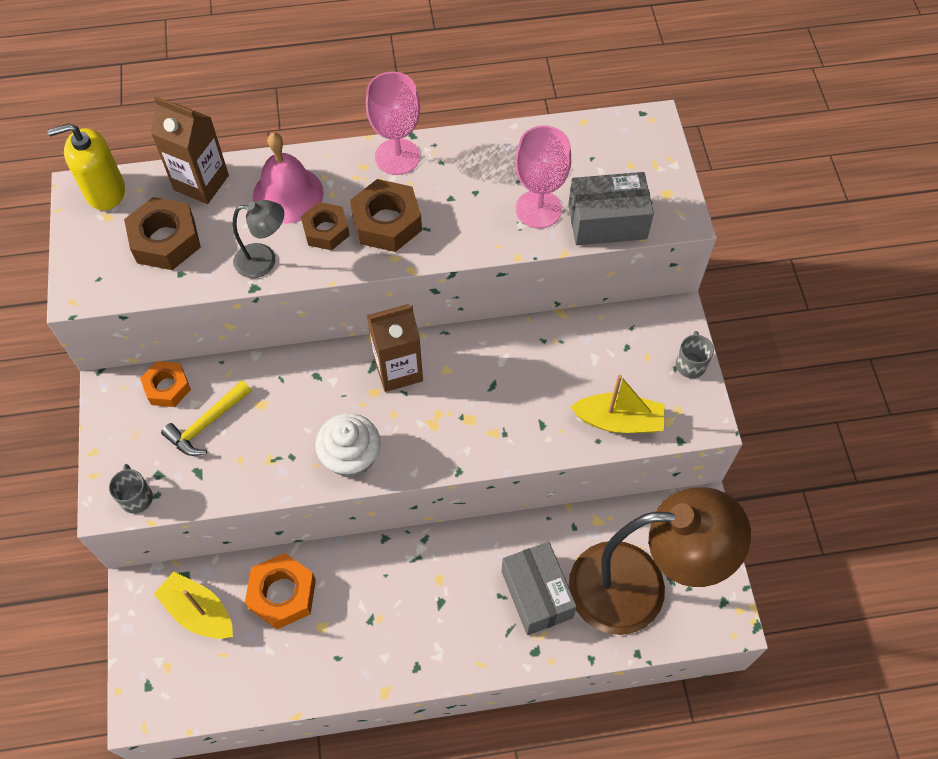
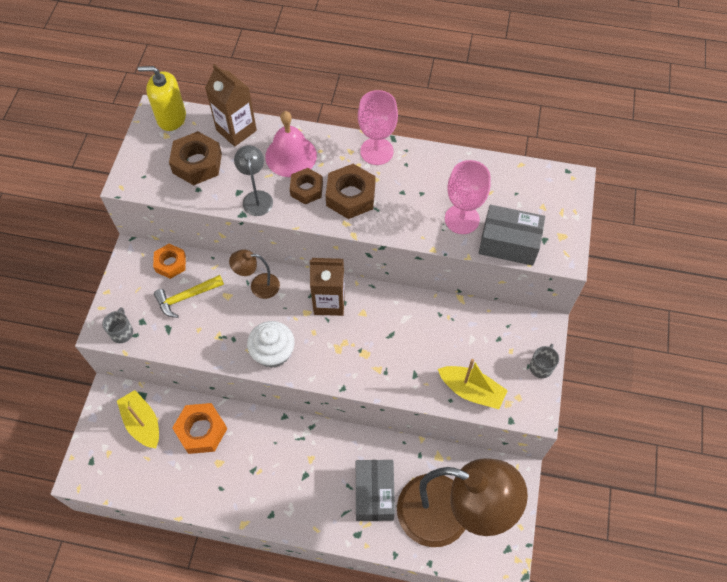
camera: 20 degrees right, 0 degrees up
grey lamp [233,200,284,278] -> grey lamp turned 120 degrees counterclockwise [234,145,273,216]
none -> brown lamp [229,249,280,299]

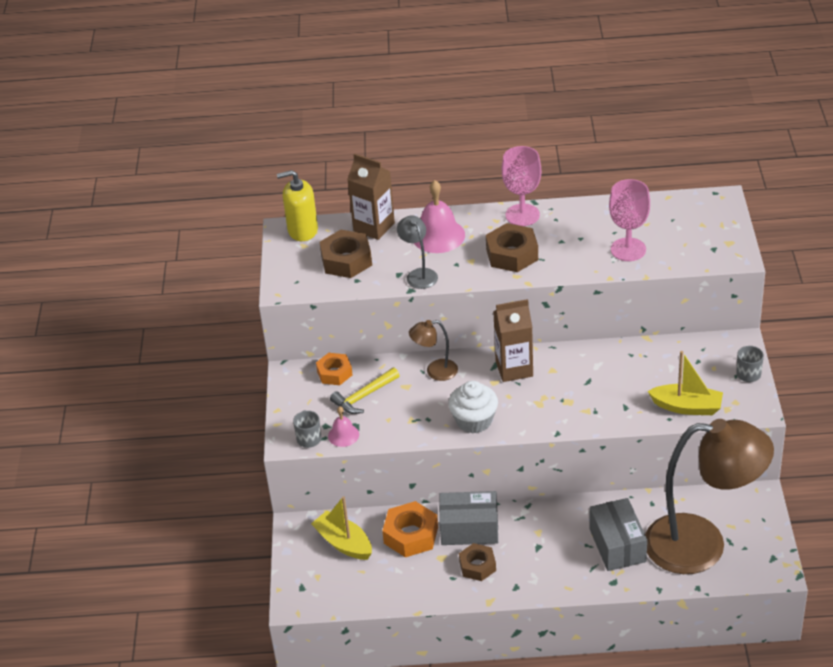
camera: 10 degrees left, 20 degrees down
brown nut [290,168,323,204] -> brown nut moved to [459,543,496,581]
grey box [479,205,545,266] -> grey box moved to [439,491,498,545]
none -> pink bell [328,406,359,447]

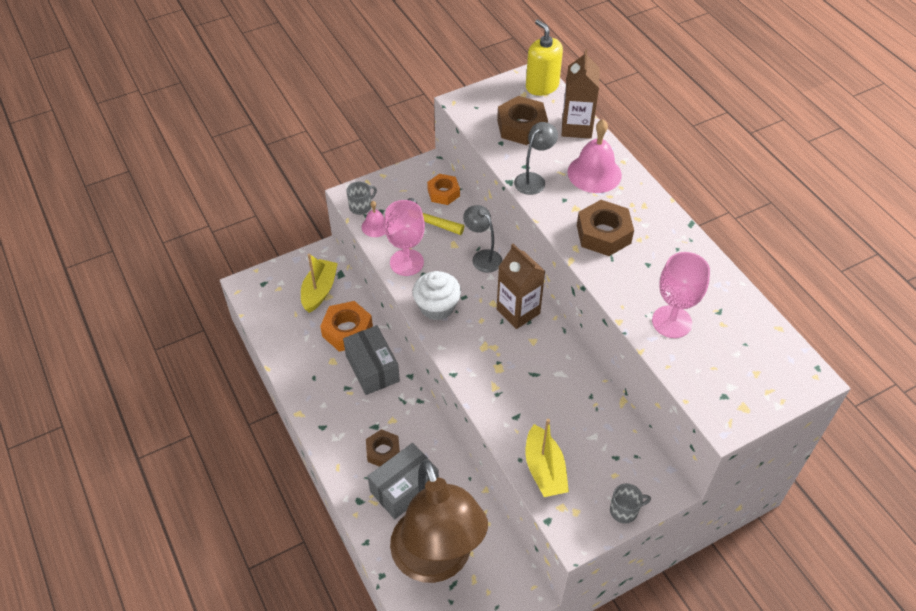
camera: 60 degrees right, 10 degrees up
brown lamp [409,320,458,381] -> grey lamp [463,205,502,273]
brown nut [459,543,496,581] -> brown nut moved to [366,429,400,467]
pink goblet [502,146,541,226] -> pink goblet moved to [384,200,425,276]

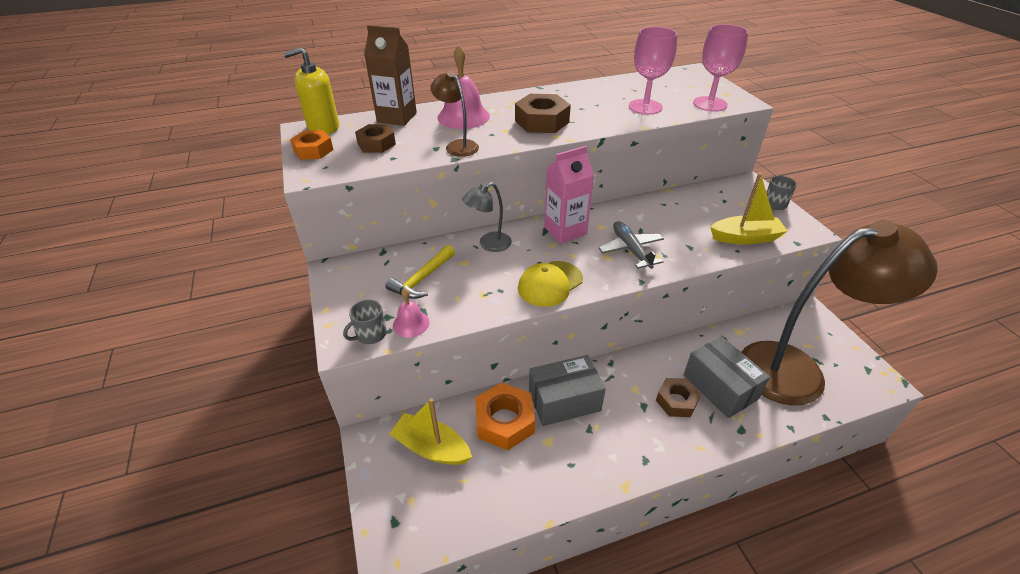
camera: 80 degrees left, 10 degrees down
grey mug [347,181,377,215] -> grey mug turned 105 degrees counterclockwise [343,300,387,344]
pink goblet [384,200,425,276] -> pink goblet moved to [693,24,748,112]
white cupcake [413,271,461,320] -> yellow cap [518,261,583,307]
orange nut [427,174,460,205] -> orange nut moved to [290,130,334,160]
brown nut [497,96,548,145] -> brown nut [355,124,396,153], size x0.67
brown carton [497,244,545,329] -> pink carton [544,146,594,243]
grey lamp [514,122,558,195] -> brown lamp [430,71,479,157]
none -> grey plane [599,221,664,269]

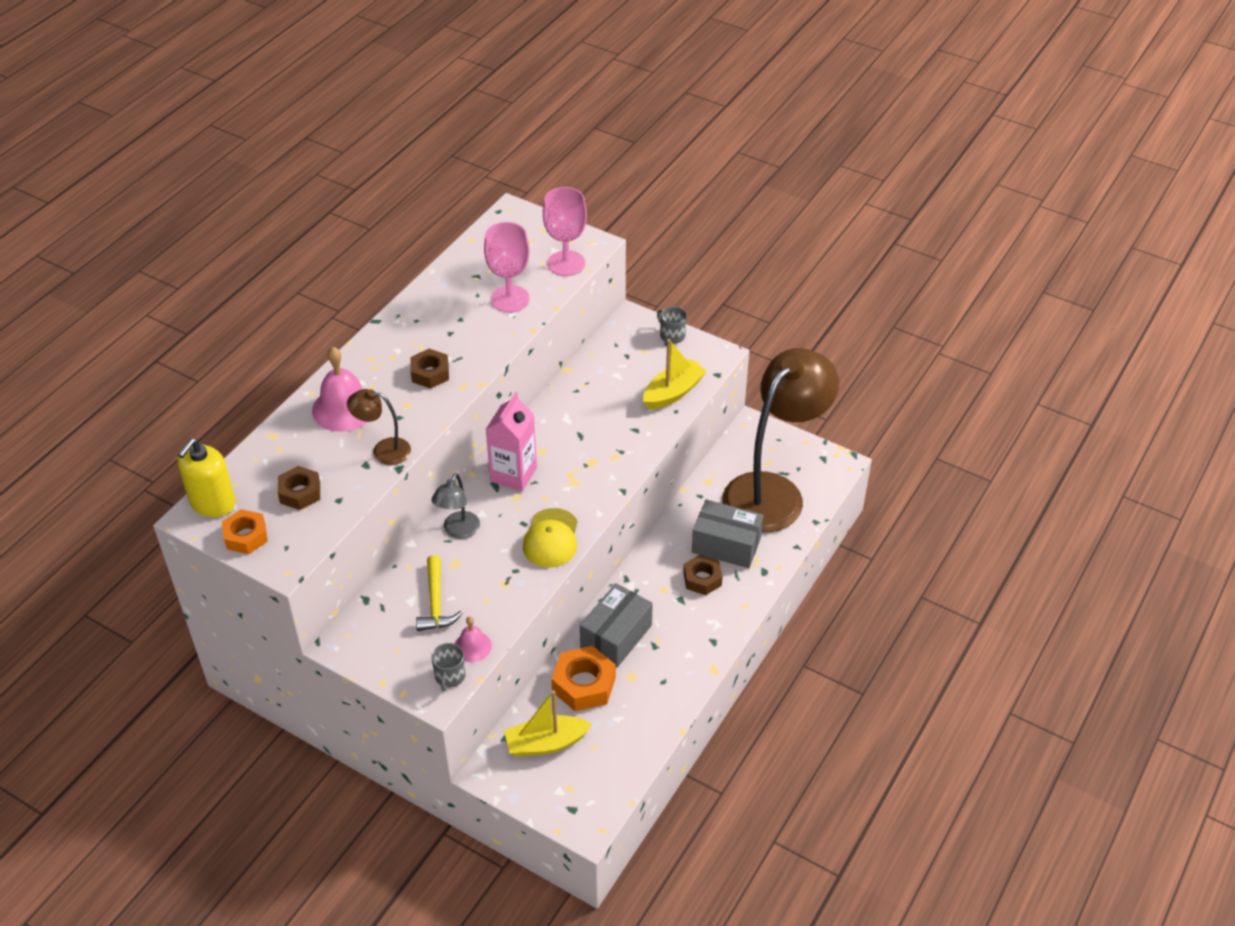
camera: 40 degrees left, 5 degrees up
brown carton [364,25,417,126] -> none
brown nut [515,94,571,133] -> brown nut [411,349,449,389], size x0.67
grey plane [599,221,664,269] -> none

